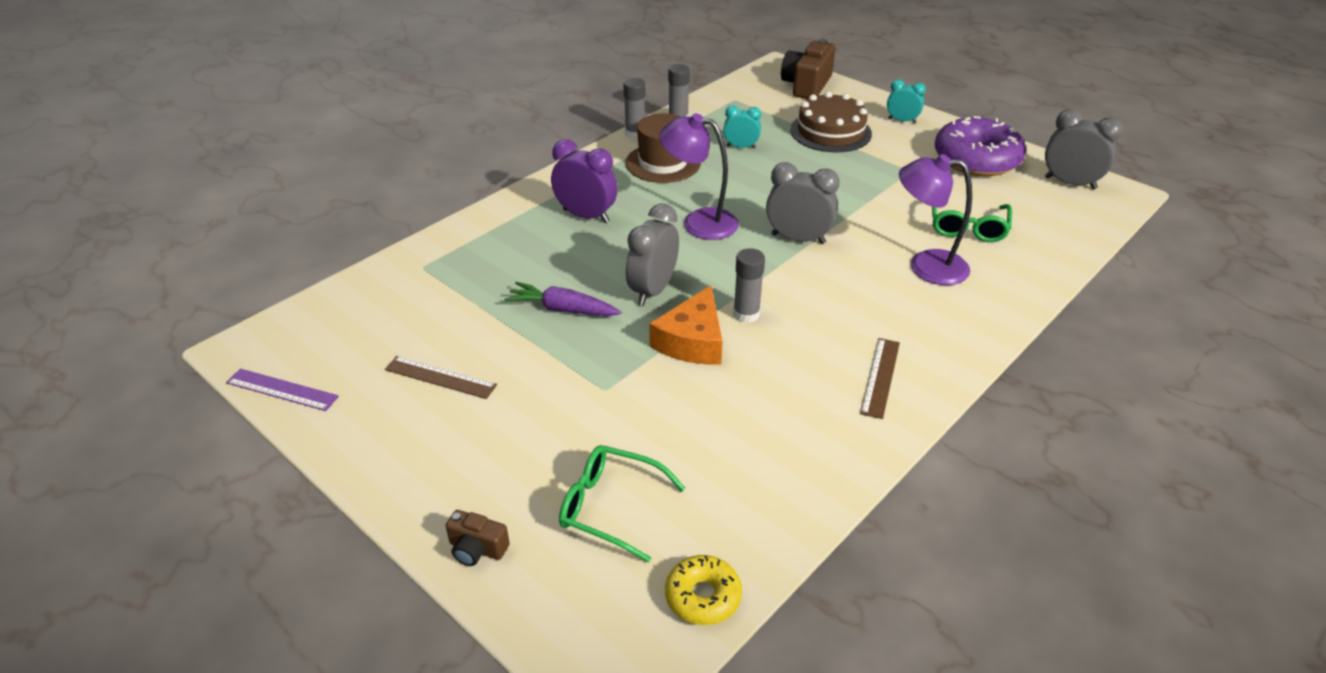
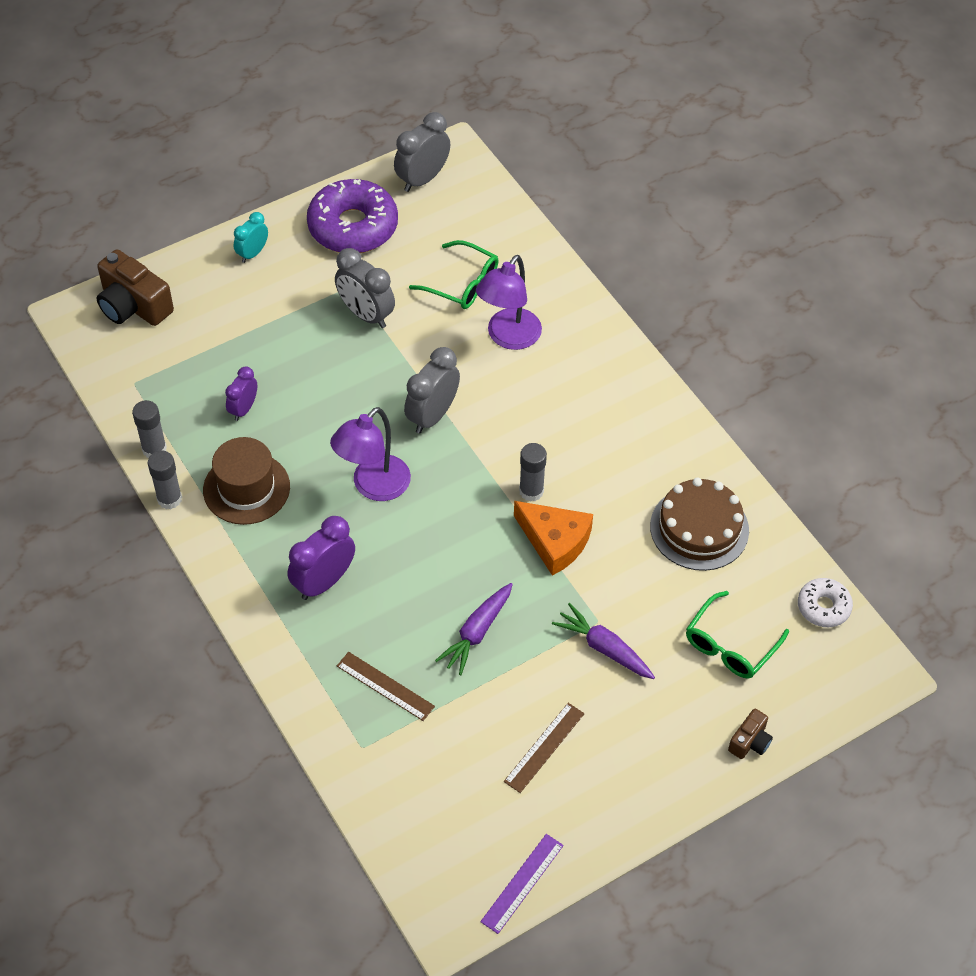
camera: 75 degrees left, 15 degrees up
grey clock [626,204,679,306] -> grey clock moved to [335,248,395,328]
yellow donut [665,555,742,625] -> white donut [798,578,853,627]
turquoise clock [723,105,761,148] -> purple clock [225,366,257,421]
brown cake [790,92,872,152] -> brown cake moved to [650,478,749,571]
brown ruler [860,338,900,419] -> brown ruler moved to [337,652,435,721]
none -> purple carrot [552,603,655,679]

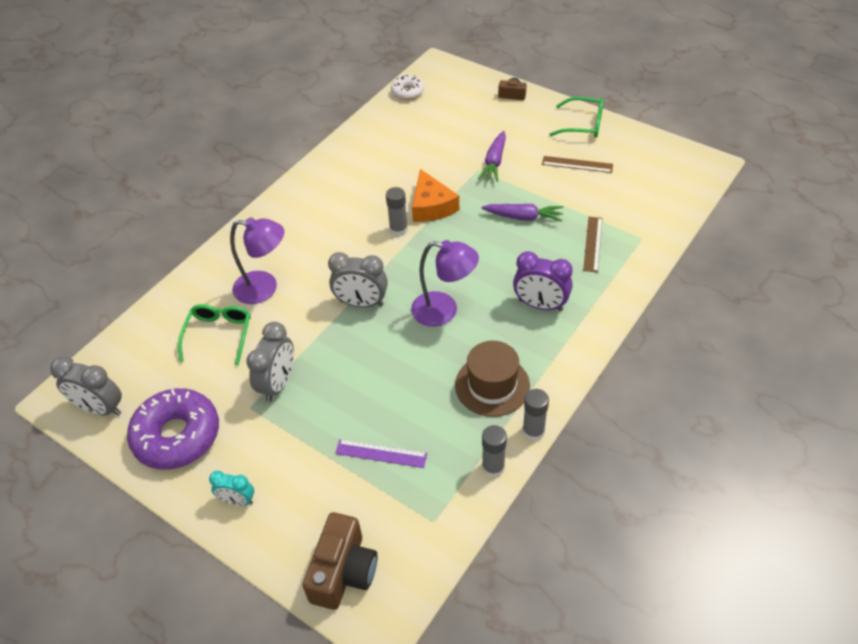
camera: 110 degrees left, 5 degrees down
purple clock [225,366,257,421] -> none
purple ruler [480,834,564,934] -> purple ruler moved to [335,439,427,468]
orange cheese [514,501,593,576] -> orange cheese turned 150 degrees clockwise [412,169,459,222]
brown cake [650,478,749,571] -> none
green glasses [686,591,789,679] -> green glasses moved to [549,97,604,138]

